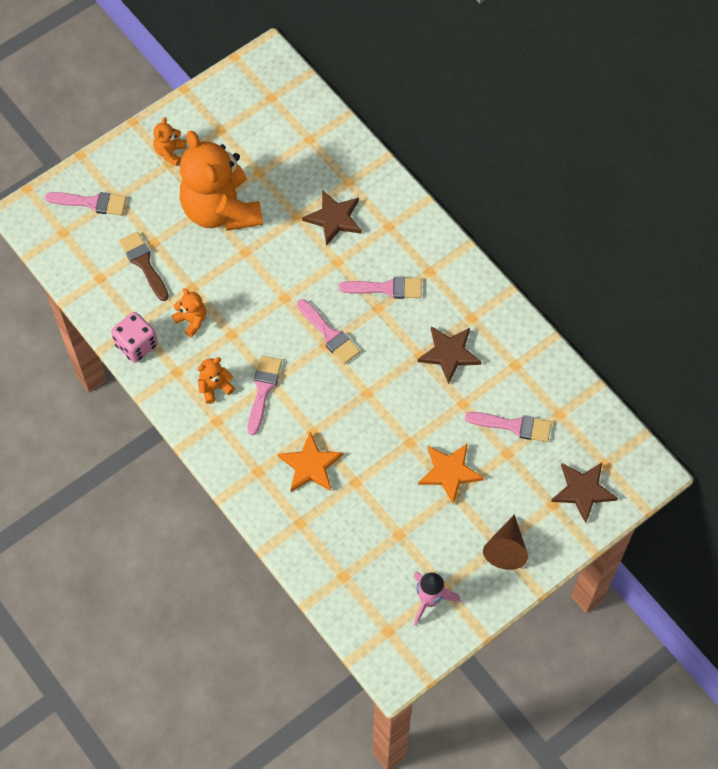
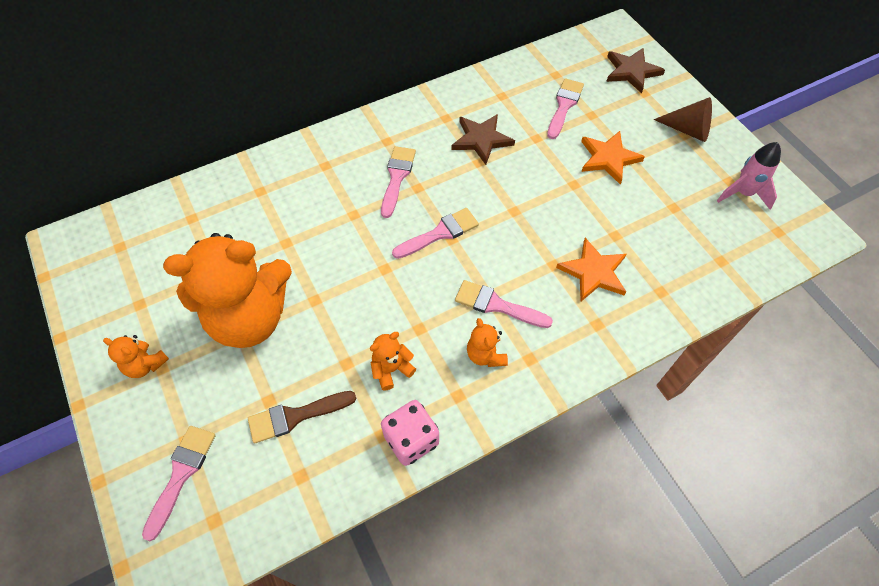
camera: 80 degrees left, 5 degrees down
brown star [302,190,362,246] -> none

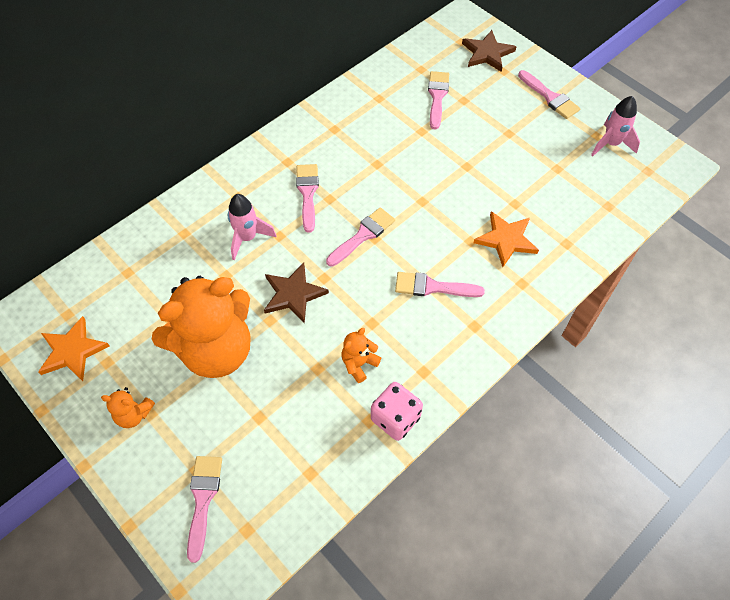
camera: 15 degrees left, 0 degrees up
brown brush [248,391,356,444] -> none
brown star [451,114,515,165] -> brown star moved to [264,263,329,324]
orange teddy bear [467,318,508,367] -> none
orange star [581,131,645,184] -> orange star moved to [38,316,109,381]
brown cone [654,97,712,142] -> pink brush [518,70,580,119]
none -> pink rocket [228,194,277,260]

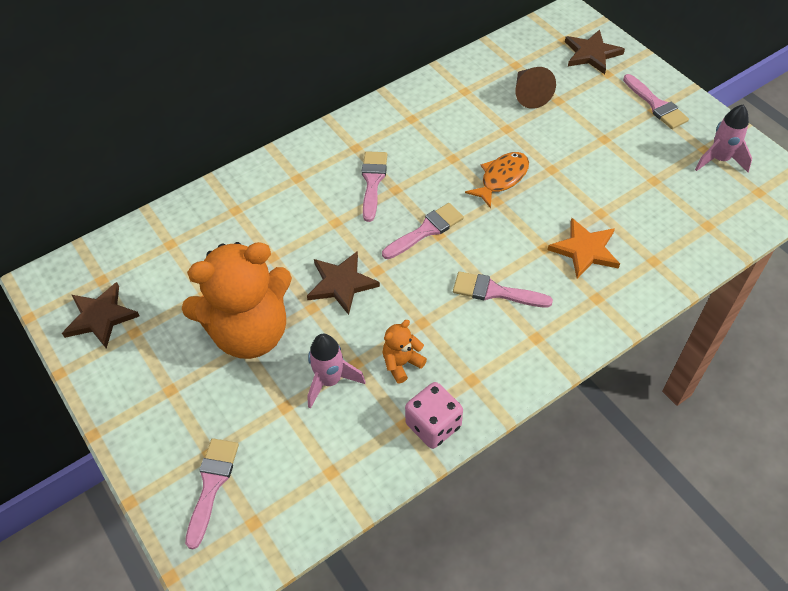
camera: 10 degrees right, 5 degrees down
orange star [38,316,109,381] -> brown star [62,282,139,349]
orange teddy bear [101,387,155,428] -> none
pink rocket [228,194,277,260] -> pink rocket moved to [307,334,366,409]
pink brush [428,71,449,129] -> brown cone [515,67,556,109]
none -> orange fish [465,152,529,208]

